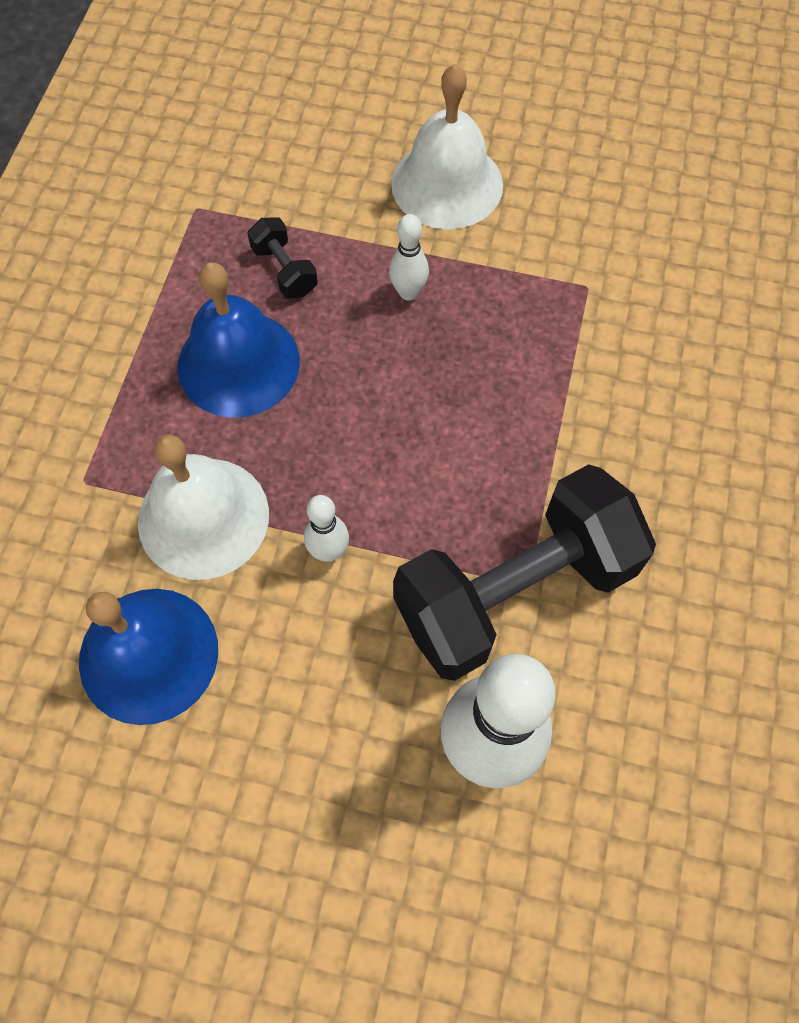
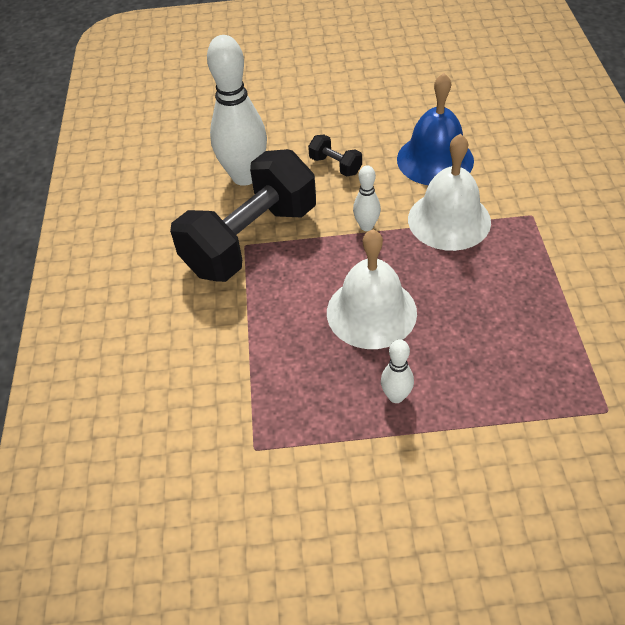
camera: 165 degrees right, 15 degrees down
blue bell [178,262,300,418] -> none
black dumbbell [248,217,318,299] -> black dumbbell moved to [308,135,362,176]
white bell [391,64,503,229] -> white bell moved to [327,230,417,349]

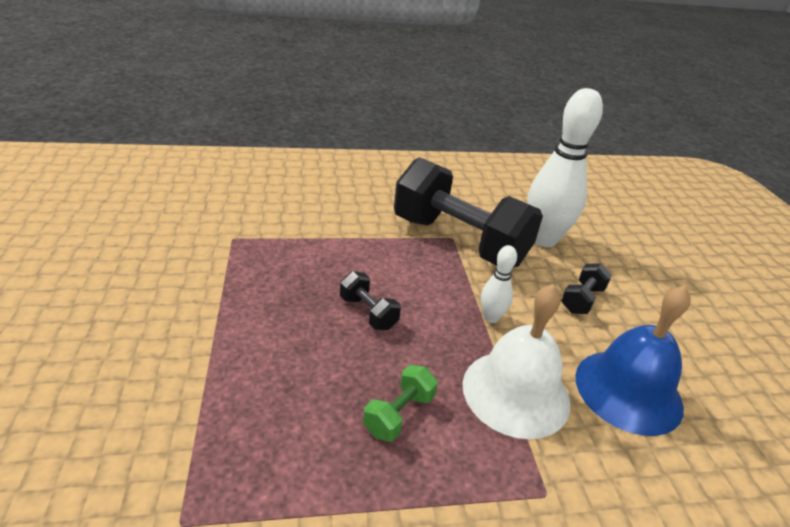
camera: 80 degrees right, 15 degrees down
white bell [327,230,417,349] -> black dumbbell [340,271,401,330]
white bowling pin [381,339,414,403] -> none
none -> green dumbbell [363,365,438,442]

